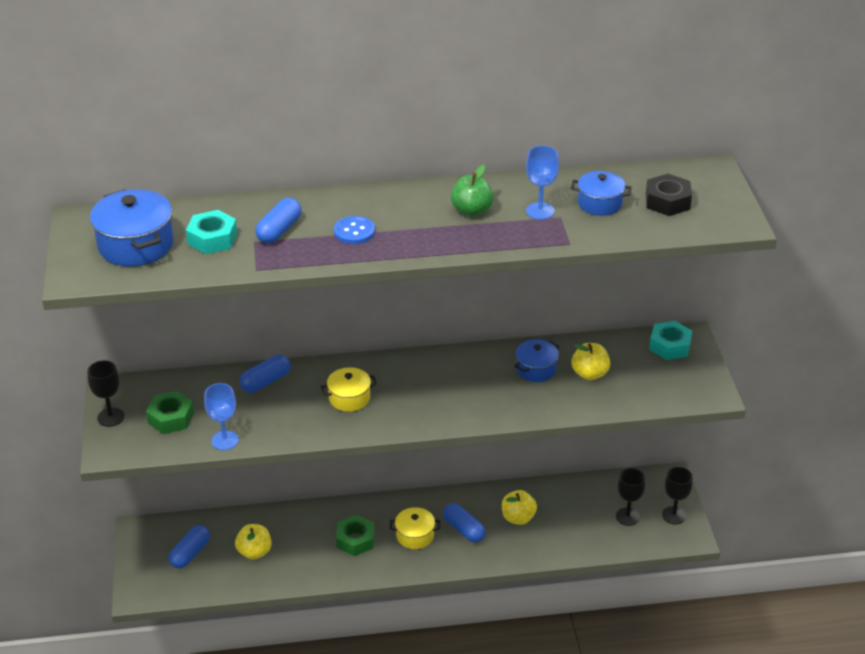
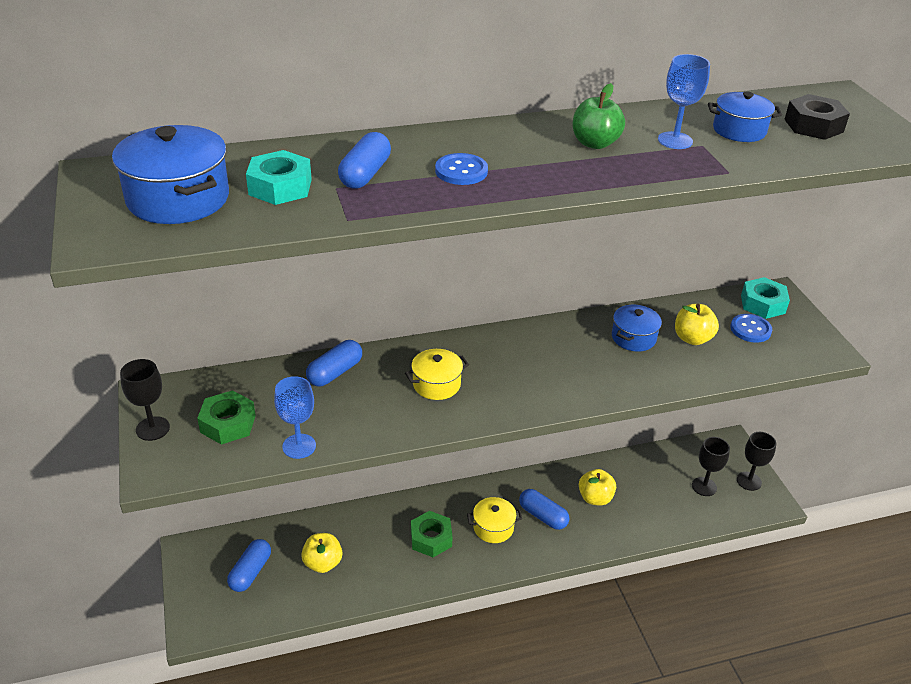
camera: 10 degrees left, 0 degrees up
none -> blue button [730,314,772,343]

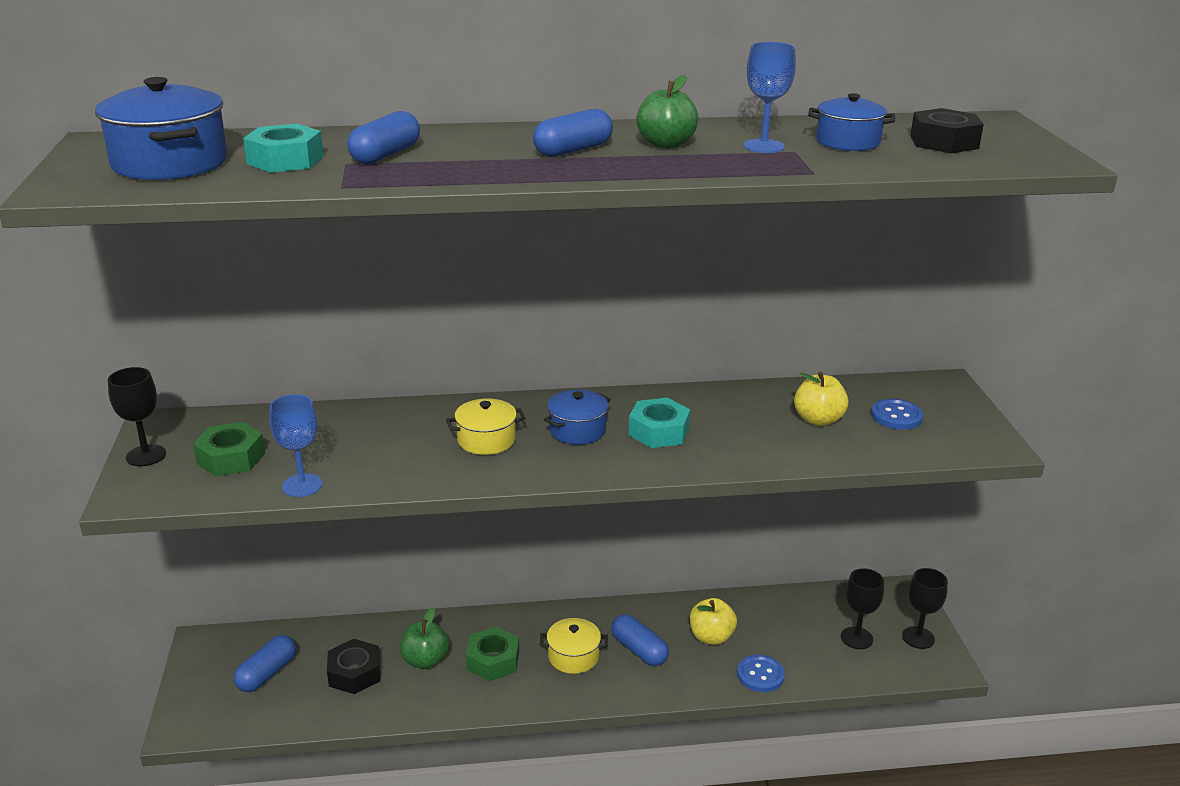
camera: 10 degrees right, 10 degrees down
yellow apple [301,533,342,573] -> black nut [327,639,380,694]
blue capsule [306,340,362,387] -> blue capsule moved to [533,109,613,157]
blue button [435,153,488,185] -> blue button moved to [737,655,785,692]
blue pot [612,305,662,351] -> blue pot moved to [544,389,611,445]
turquoise nut [741,277,790,319] -> turquoise nut moved to [629,398,691,448]
none -> green apple [400,607,449,669]

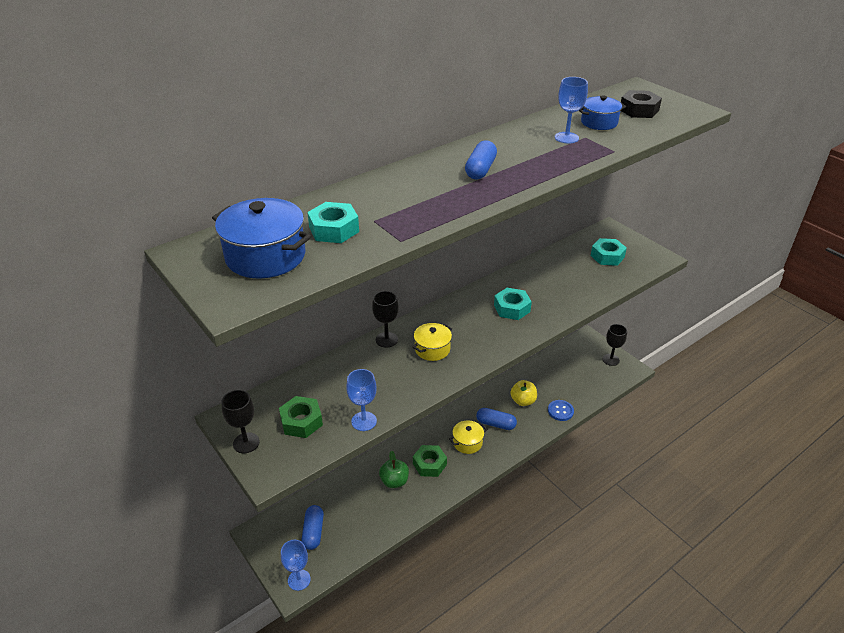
camera: 30 degrees left, 10 degrees up
black nut [327,639,380,694] -> none
blue capsule [347,111,420,164] -> none
blue pot [544,389,611,445] -> none
green apple [636,75,698,149] -> none
yellow apple [794,372,849,426] -> none
black goblet [841,568,884,649] -> black goblet moved to [372,291,399,348]
blue button [871,399,923,430] -> turquoise nut [591,238,627,266]
none -> blue goblet [281,540,311,591]

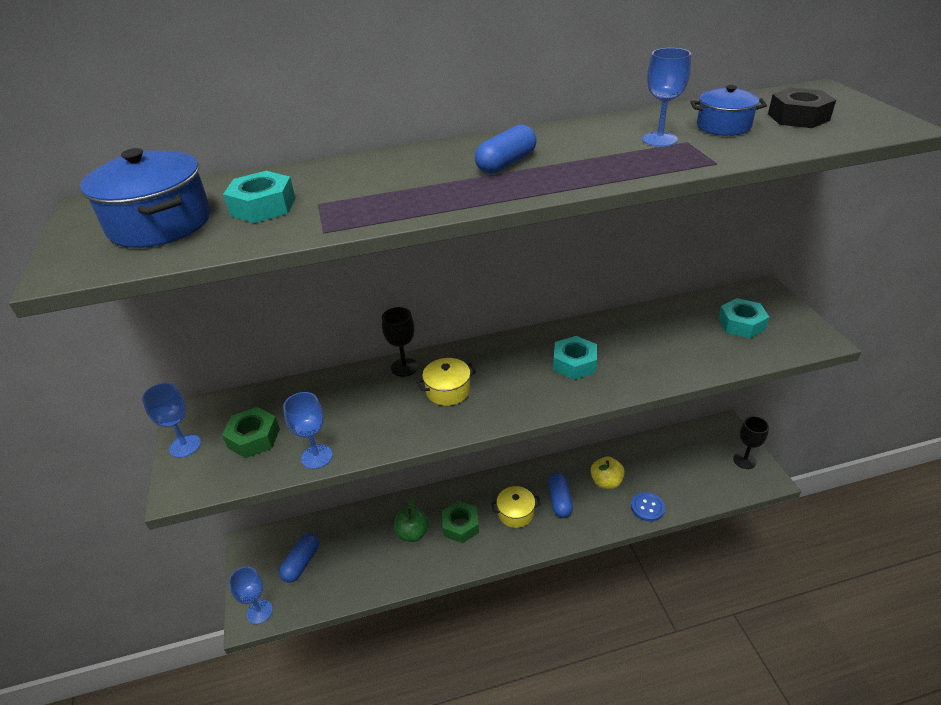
camera: 25 degrees right, 0 degrees up
black goblet [222,390,260,453] -> blue goblet [142,383,201,458]
blue capsule [476,408,517,430] -> blue capsule turned 45 degrees clockwise [548,473,573,518]

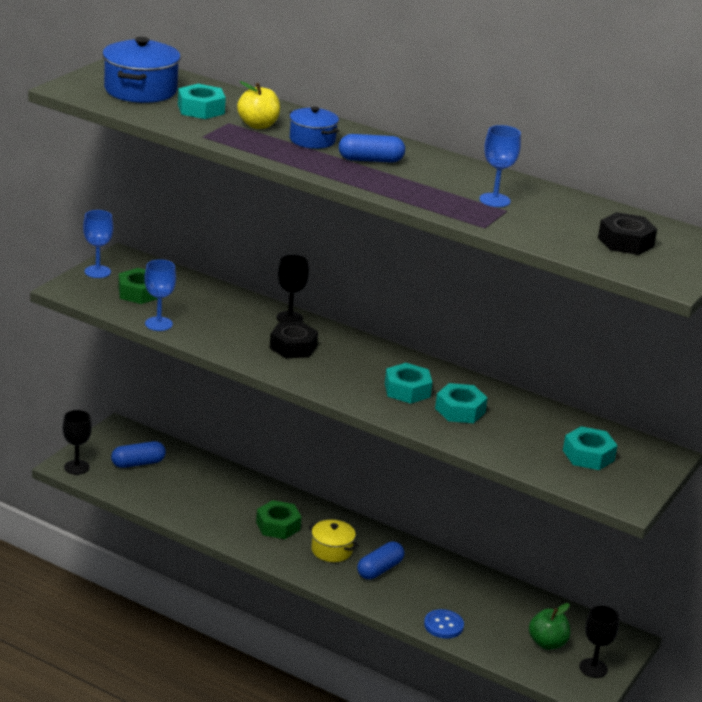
camera: 40 degrees right, 10 degrees down
blue goblet [229,567,273,624] -> black goblet [63,410,92,475]
green apple [394,498,429,542] -> green apple moved to [529,603,570,650]
yellow pot [416,358,477,406] -> black nut [270,322,318,358]
yellow apple [591,456,625,489] -> yellow apple moved to [237,81,280,129]
blue pot [690,85,767,136] -> blue pot moved to [289,106,339,149]
none -> turquoise nut [435,383,488,423]

